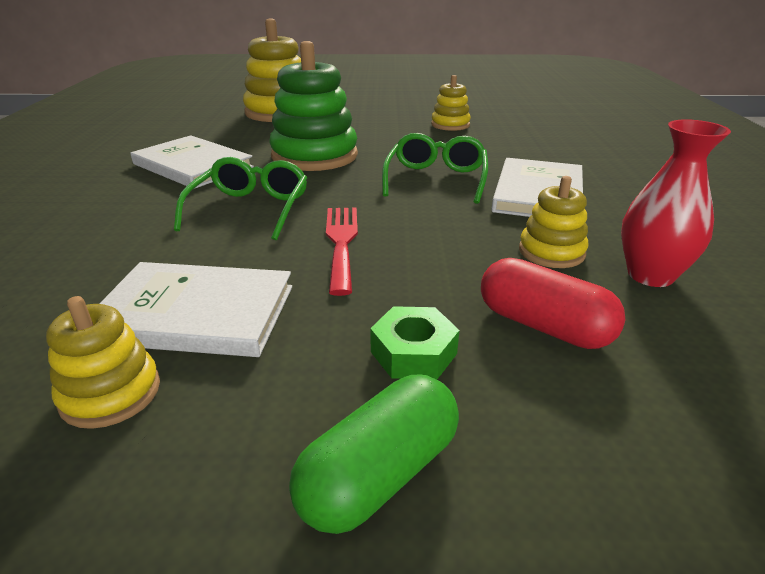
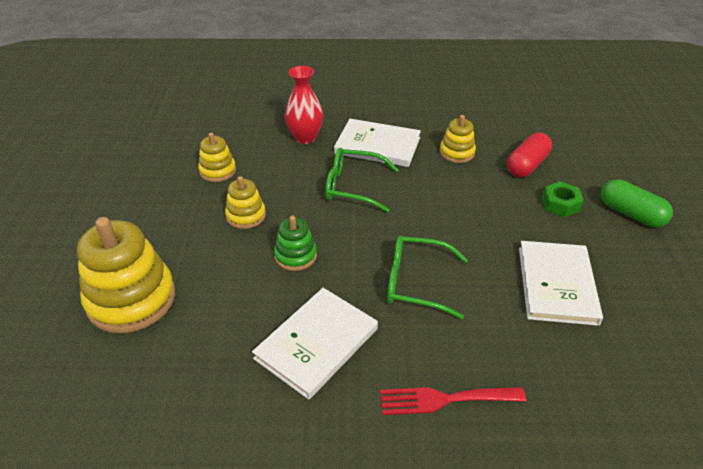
camera: 90 degrees left, 10 degrees up
yellow stacking toy [46,296,160,429] -> yellow stacking toy moved to [225,176,266,229]
green stacking toy [269,41,358,171] -> green stacking toy [274,216,317,271], size x0.52
red fork [326,207,358,296] -> red fork moved to [380,387,526,415]
red vase [621,119,731,287] -> red vase moved to [285,66,324,144]

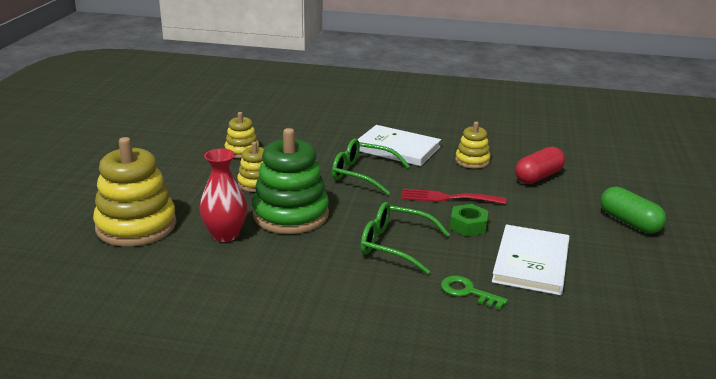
camera: 10 degrees right, 15 degrees down
white book [252,288,378,400] -> none
green stacking toy [274,216,317,271] -> green stacking toy [252,128,329,234], size x1.91
red vase [285,66,324,144] -> red vase moved to [199,148,247,242]
red fork [380,387,526,415] -> red fork moved to [401,188,507,204]
green nut [542,182,584,217] -> green nut moved to [450,204,488,236]
none -> green key [441,276,508,309]

